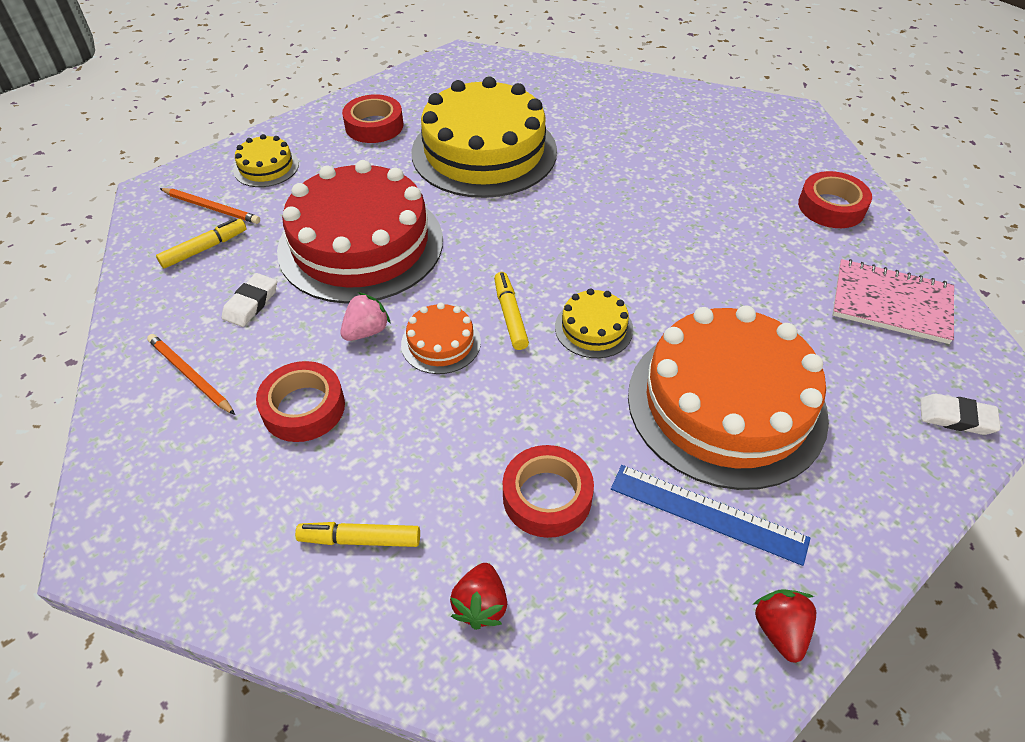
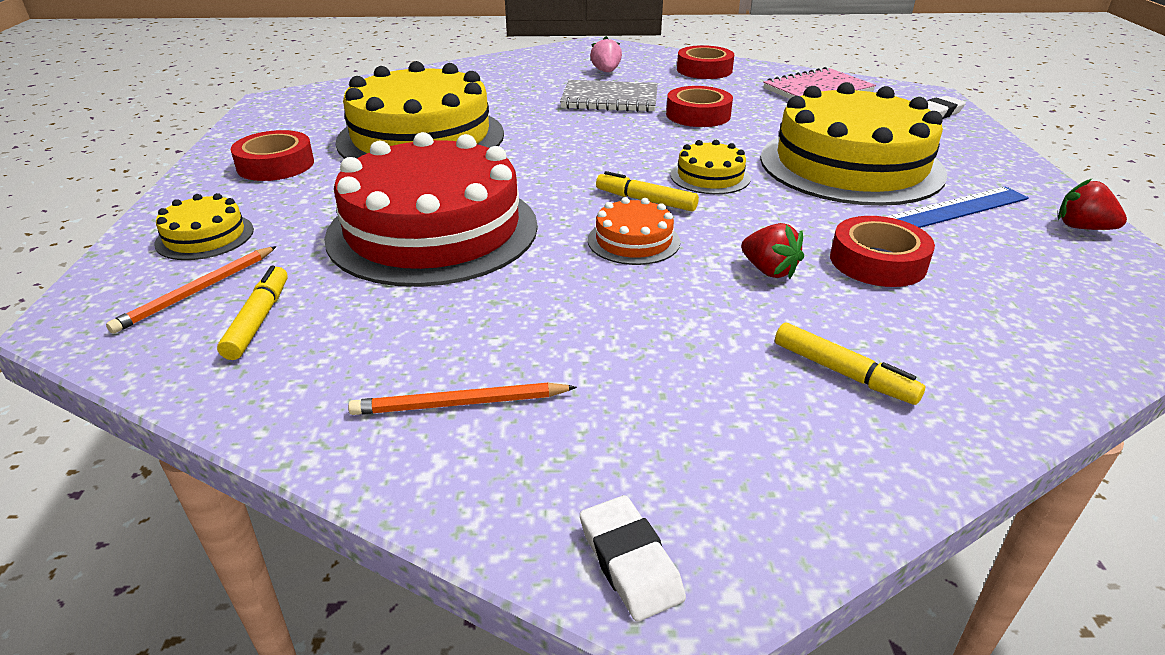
camera: 50 degrees left, 15 degrees down
orange pencil [160,188,260,224] -> orange pencil turned 150 degrees clockwise [106,246,277,334]
white eraser [222,273,277,327] -> white eraser moved to [580,495,686,622]
red tape [256,361,345,442] -> red tape moved to [666,86,733,127]
yellow marker [295,522,420,547] -> yellow marker turned 90 degrees counterclockwise [775,323,925,405]
pink strawberry [340,292,391,341] -> pink strawberry moved to [590,36,622,72]
red strawberry [450,563,507,630] -> red strawberry moved to [741,223,804,279]
orange cake [628,306,829,490] -> yellow cake [760,82,947,206]
none -> grey notebook [560,80,658,112]

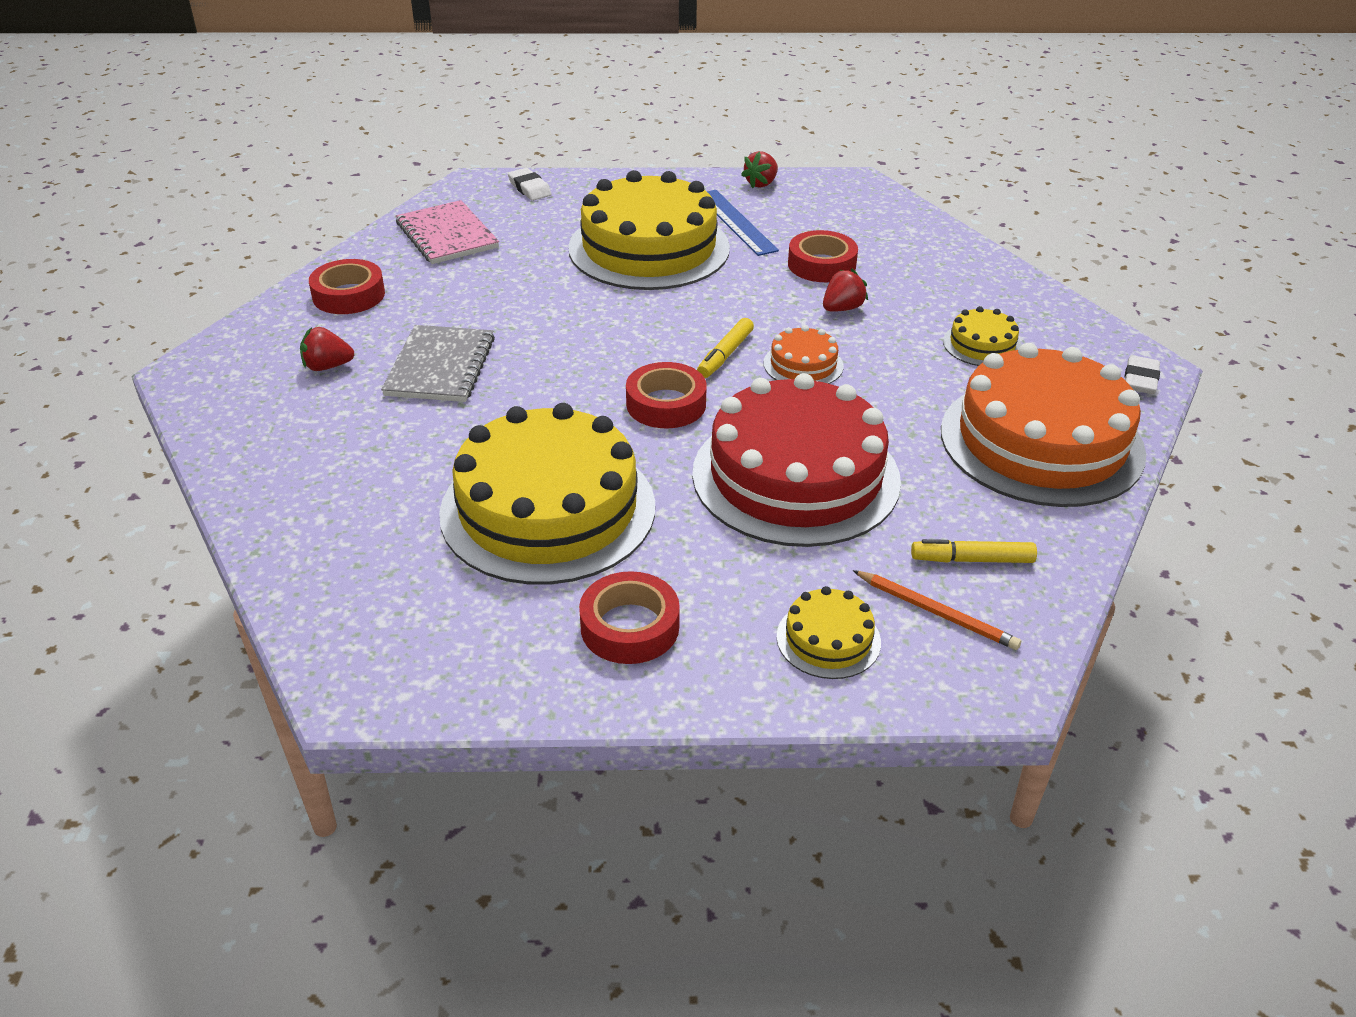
camera: 90 degrees left, 5 degrees up
orange pencil [348,383,577,415] -> orange cake [941,343,1146,507]
white eraser [580,495,686,622] -> white eraser turned 45 degrees counterclockwise [1124,355,1160,394]
pink strawberry [590,36,622,72] -> red strawberry [300,327,354,371]
red tape [666,86,733,127] -> red tape moved to [626,362,707,428]
yellow cake [670,140,751,194] -> yellow cake moved to [943,306,1022,366]
yellow marker [775,323,925,405] -> none

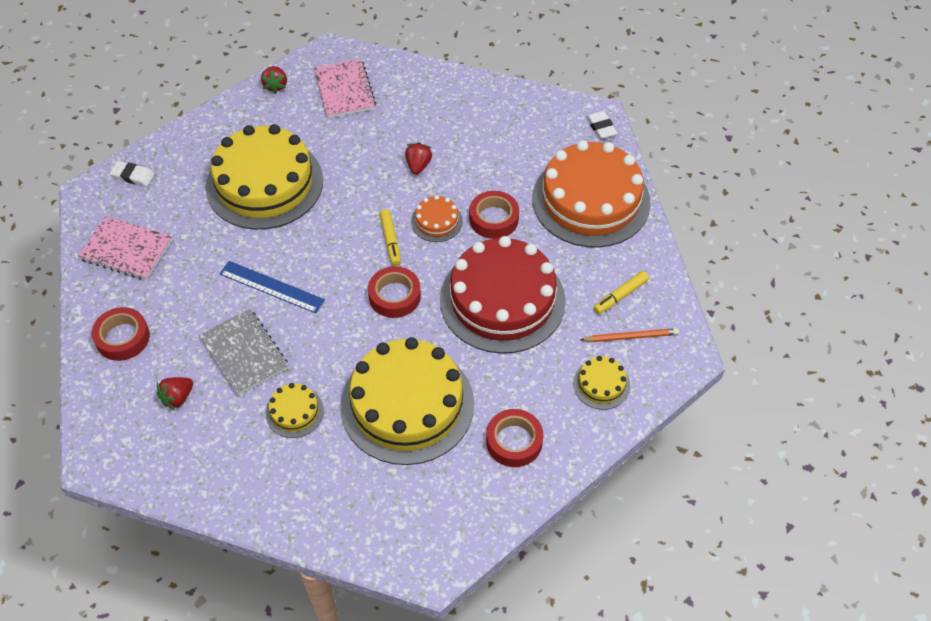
camera: 40 degrees left, 15 degrees up
blue ruler [707,190,779,256] -> blue ruler moved to [219,261,325,313]
red tape [788,230,858,282] -> red tape moved to [469,191,519,239]
yellow cake [943,306,1022,366] -> yellow cake moved to [265,383,324,438]
none -> pink notebook [314,59,376,118]

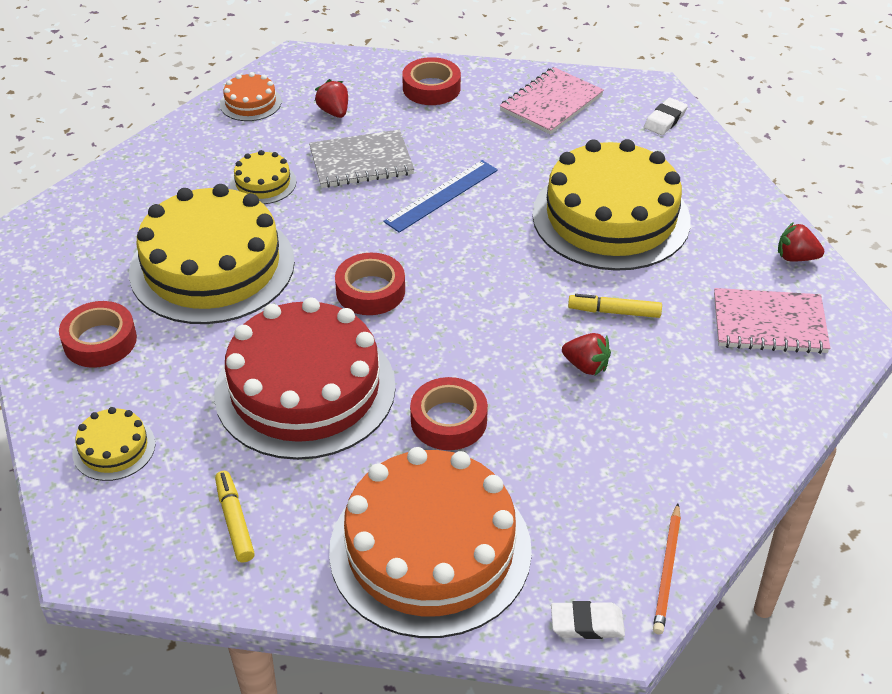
camera: 110 degrees right, 10 degrees down
yellow marker [380,209,401,266] -> yellow marker moved to [568,294,662,318]
orange cake [411,195,463,242] -> orange cake moved to [220,72,282,121]
orange pencil [580,328,679,342] -> orange pencil moved to [653,503,681,634]

